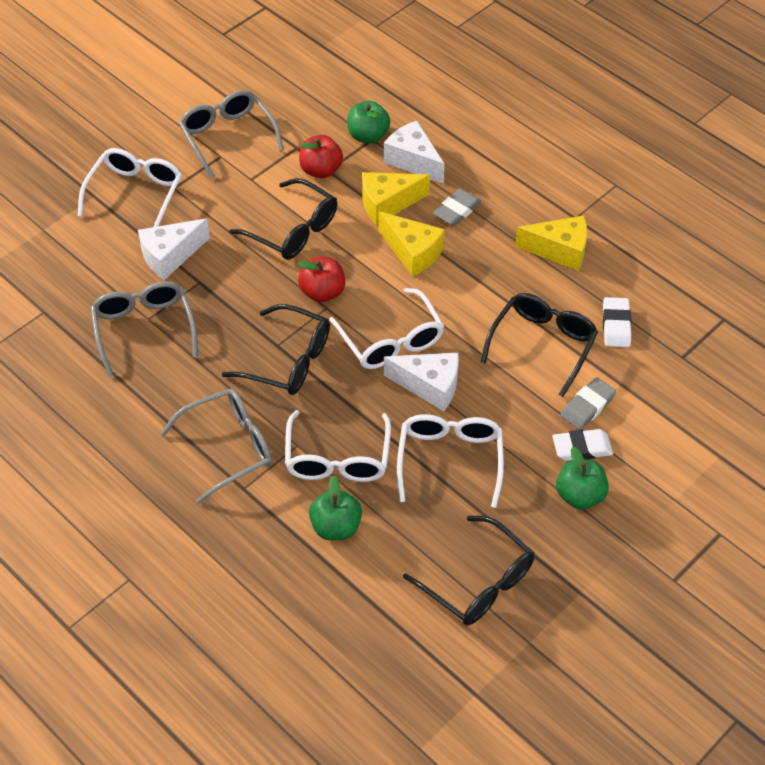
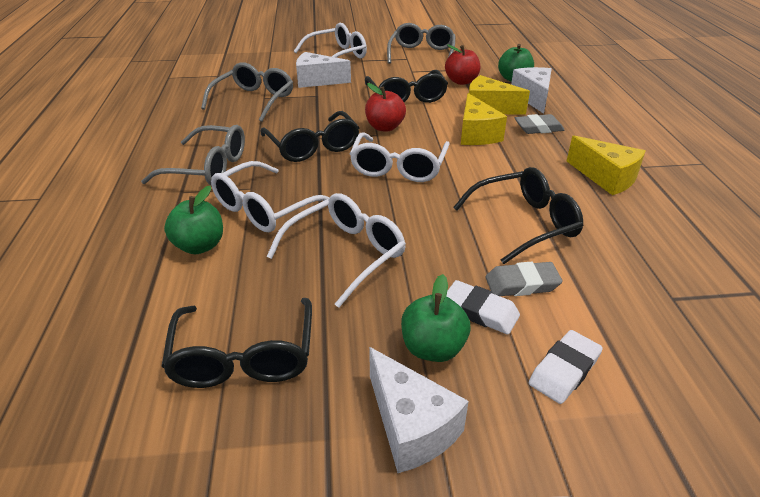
camera: 40 degrees right, 15 degrees down
white cheese [384,353,459,411] -> white cheese moved to [369,347,469,473]
white eraser [603,297,631,347] -> white eraser moved to [529,330,603,404]

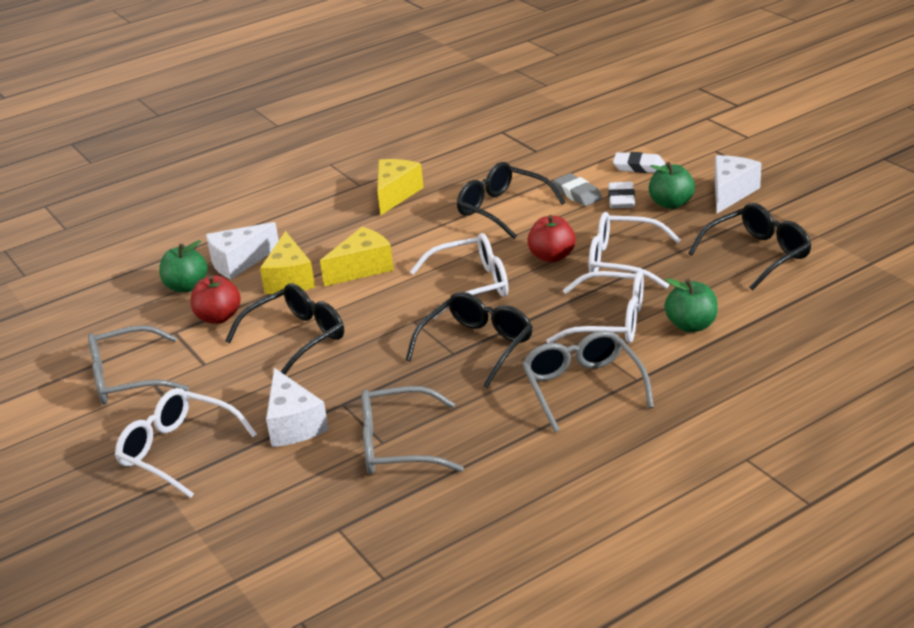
camera: 115 degrees left, 5 degrees down
red apple [365,83,406,132] -> red apple moved to [527,215,576,262]
grey eraser [515,114,565,134] -> none

